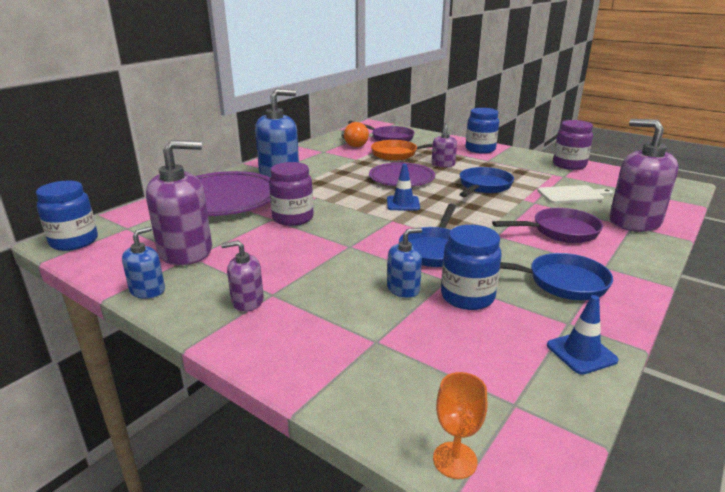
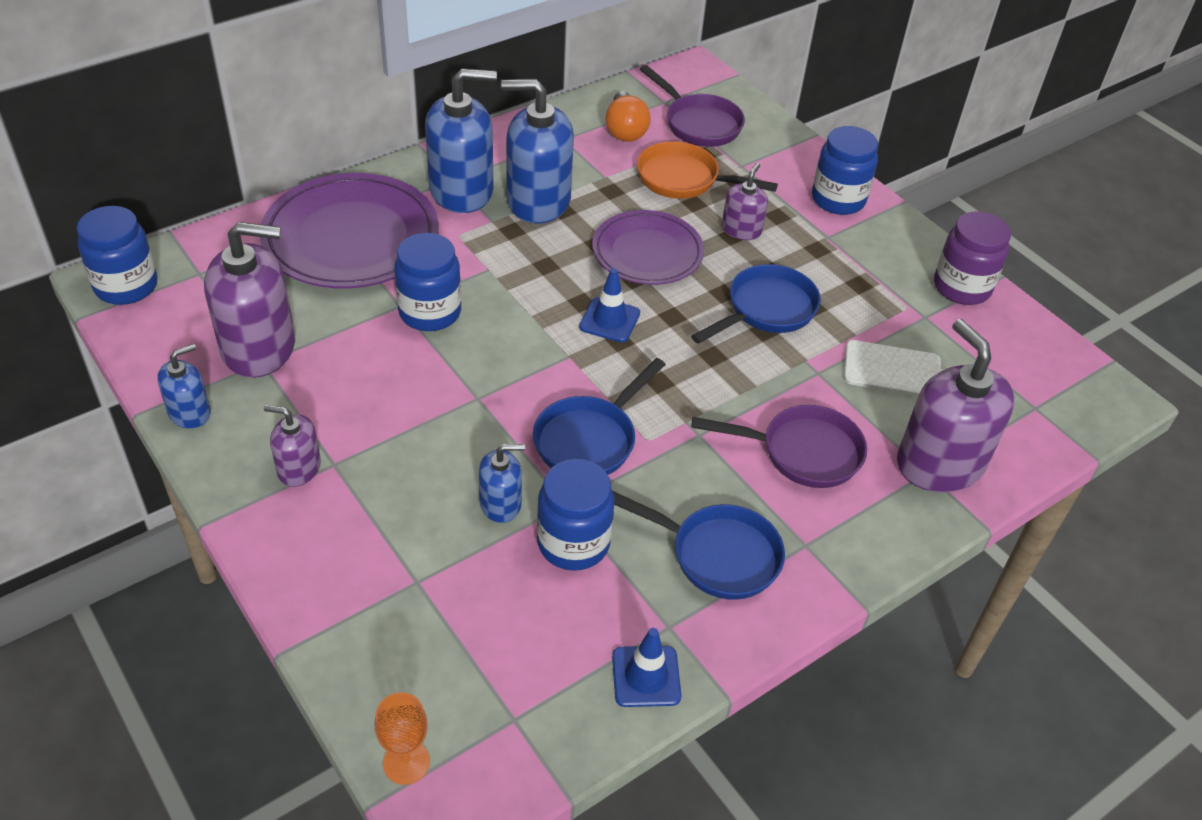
camera: 15 degrees right, 20 degrees up
purple jar [269,162,314,226] -> blue jar [394,233,461,331]
none -> blue soap dispenser [501,79,574,223]

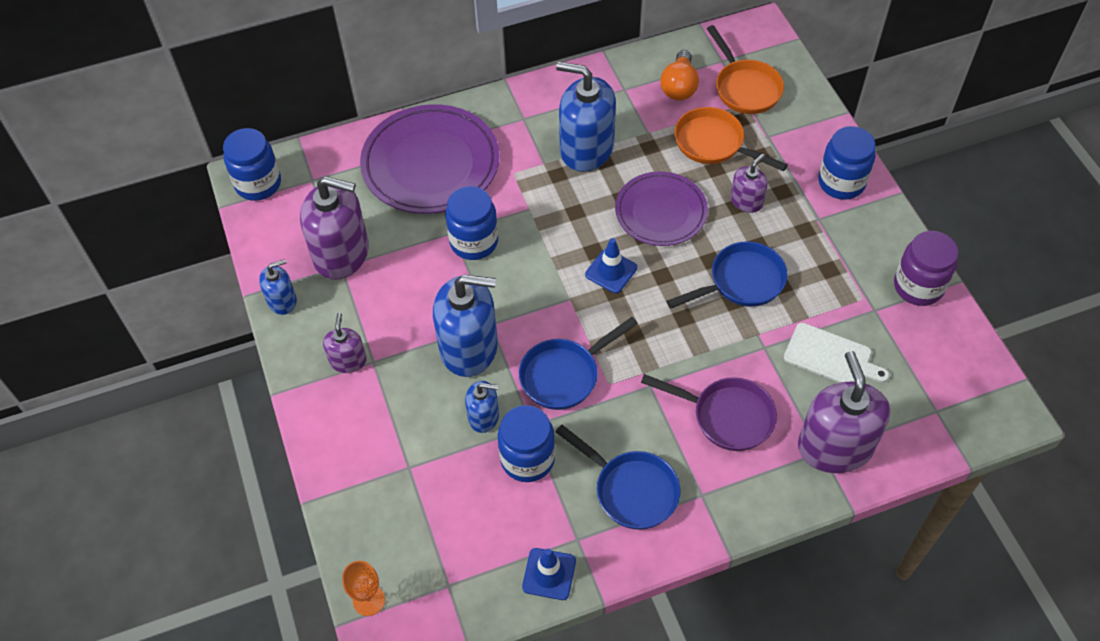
camera: 20 degrees right, 10 degrees up
purple soap dispenser [264,405,321,487] -> purple soap dispenser turned 60 degrees clockwise [323,313,367,373]
blue soap dispenser [425,68,497,213] -> blue soap dispenser moved to [433,275,498,377]
purple pan [640,65,745,147] -> orange pan [707,25,784,114]

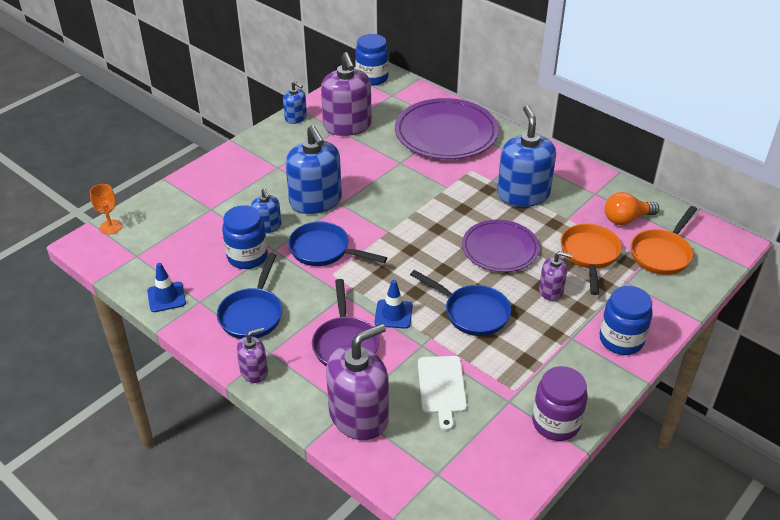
camera: 60 degrees right, 15 degrees down
purple soap dispenser [323,313,367,373] -> purple soap dispenser moved to [237,328,268,383]
blue jar [445,186,498,260] -> none
blue traffic cone [585,238,637,293] -> blue traffic cone moved to [375,280,413,329]

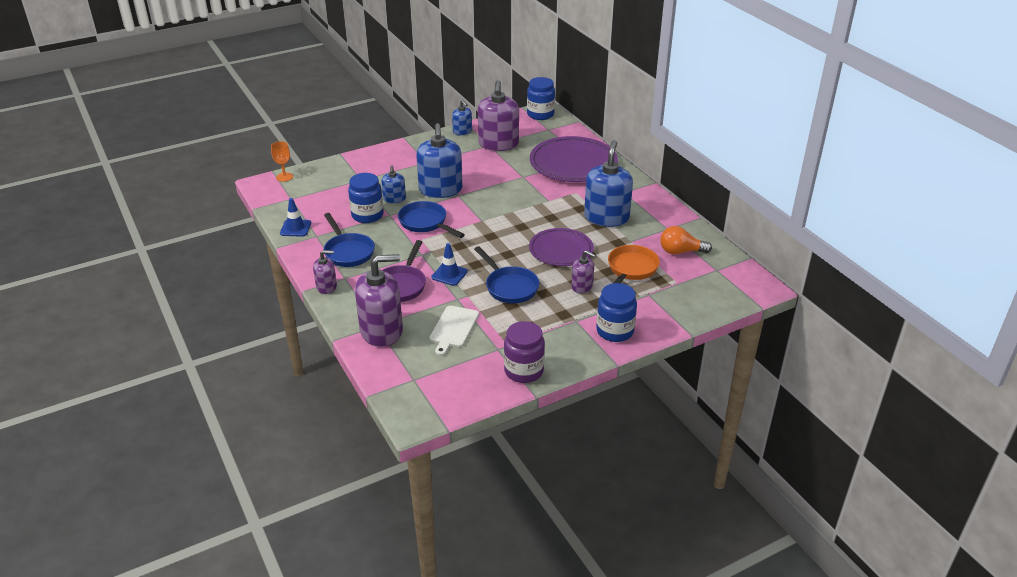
camera: 20 degrees right, 5 degrees down
blue pan [217,253,282,339] -> blue pan turned 60 degrees counterclockwise [324,213,375,267]
orange pan [631,206,697,275] -> none

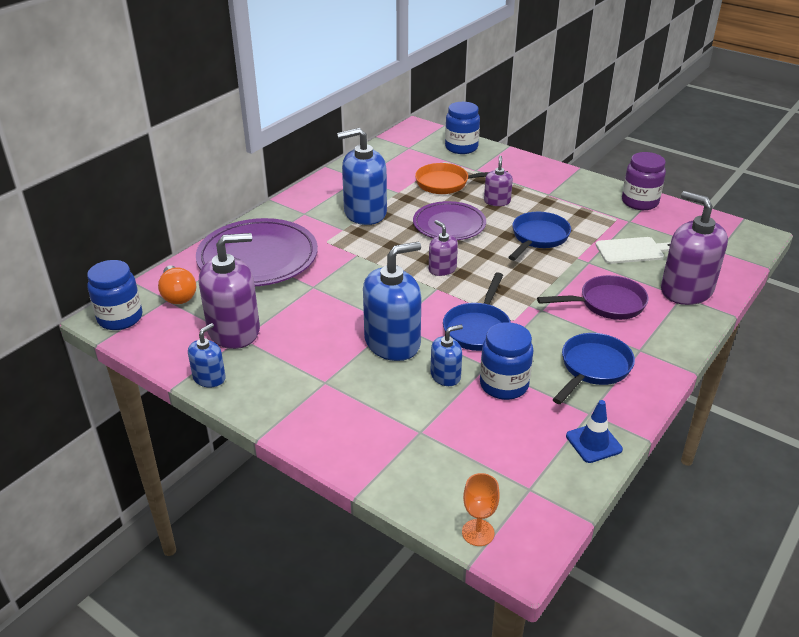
camera: 115 degrees left, 0 degrees up
purple soap dispenser [313,250,337,294] -> purple soap dispenser moved to [429,220,458,276]
blue traffic cone [431,243,468,286] -> none
blue jar [596,283,637,342] -> blue jar moved to [445,102,480,154]
orange light bulb [660,226,712,255] -> orange light bulb moved to [158,266,196,304]

